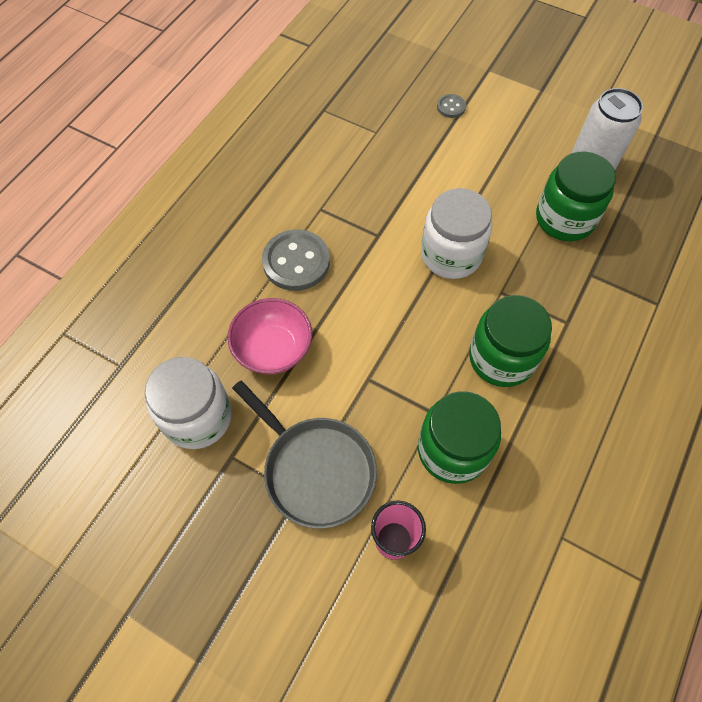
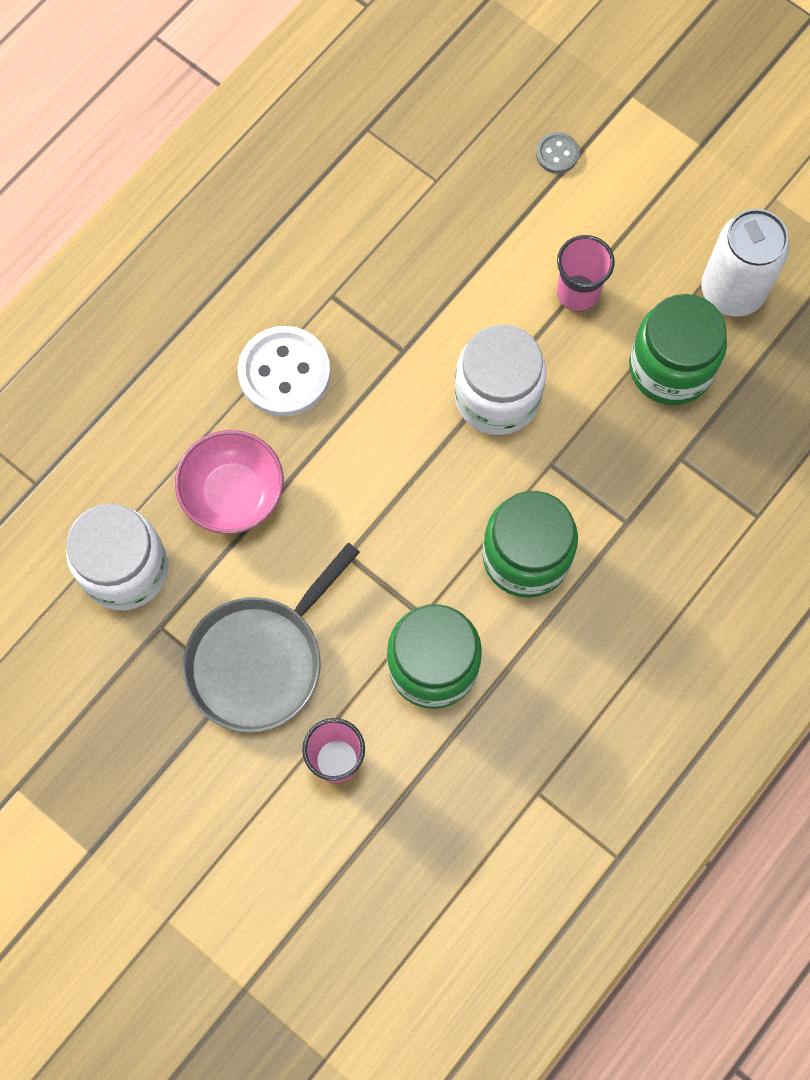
camera: 10 degrees right, 10 degrees up
grey pan [232,380,377,529] -> grey pan turned 75 degrees clockwise [183,543,360,733]
grey button [262,229,330,291] -> white button [237,326,331,416]
none -> pink cup [557,235,615,312]

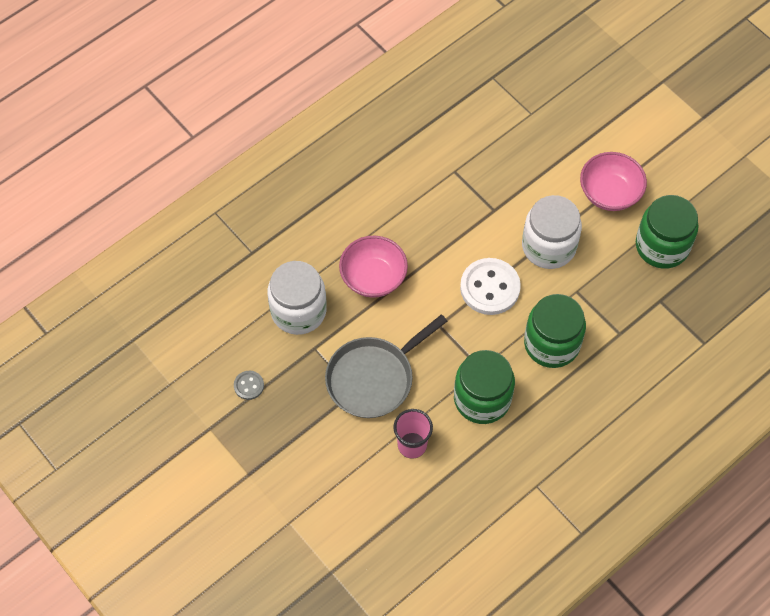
camera: 10 degrees right, 10 degrees down
white button [237,326,331,416] -> white button moved to [460,258,521,315]
grey button [536,132,579,173] -> grey button moved to [234,371,264,400]
pink cup [557,235,615,312] -> pink bowl [580,152,647,211]
white can [701,209,789,317] -> none

